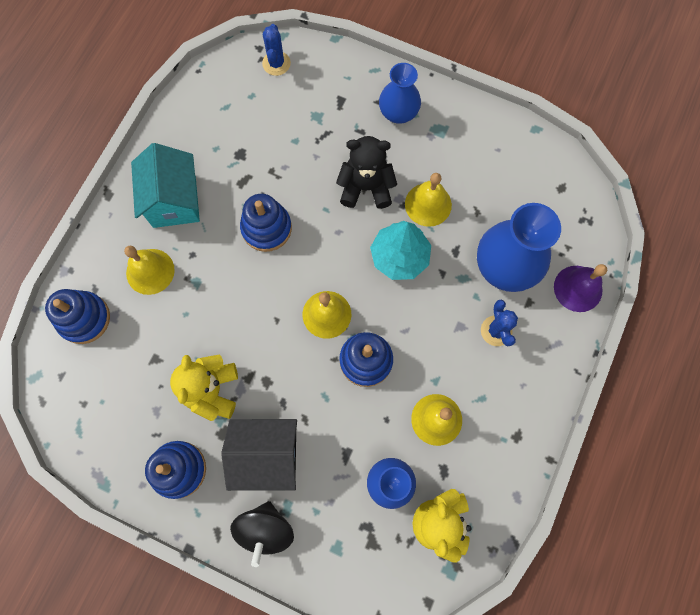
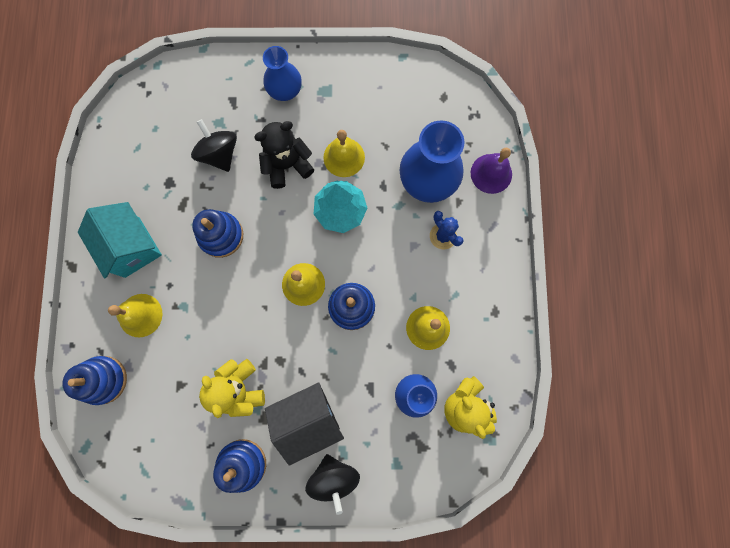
camera: 25 degrees left, 5 degrees up
blue cactus [262,24,291,76] -> none
none -> black spinning top [191,119,237,172]

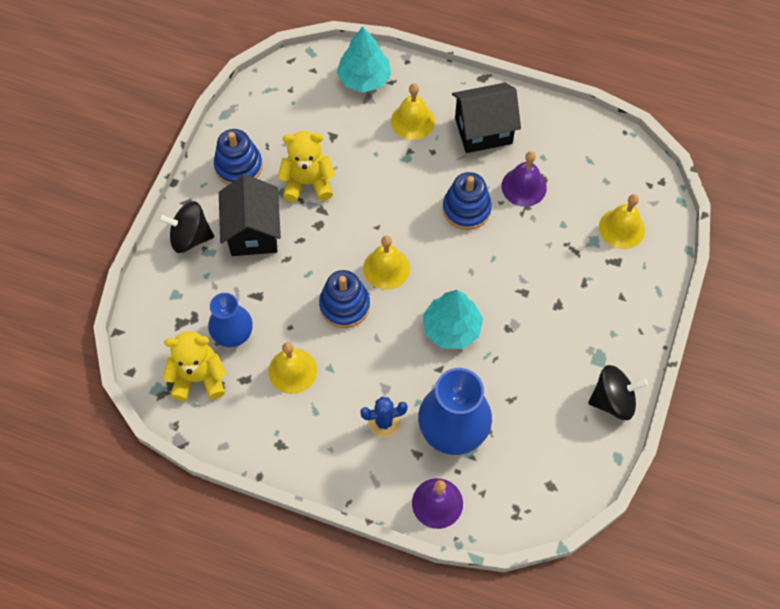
camera: 110 degrees right, 15 degrees down
blue stacking toy [62,356,127,405] -> turquoise tree [337,26,391,93]
turquoise house [78,202,162,278] -> black house [452,83,521,153]
black spinning top [191,119,237,172] -> black spinning top moved to [588,365,648,420]
black teddy bear [254,121,314,189] -> none
blue vase [263,46,302,101] -> none
yellow bell [323,130,365,177] -> yellow bell moved to [599,194,645,249]
none -> purple bell [502,151,547,207]

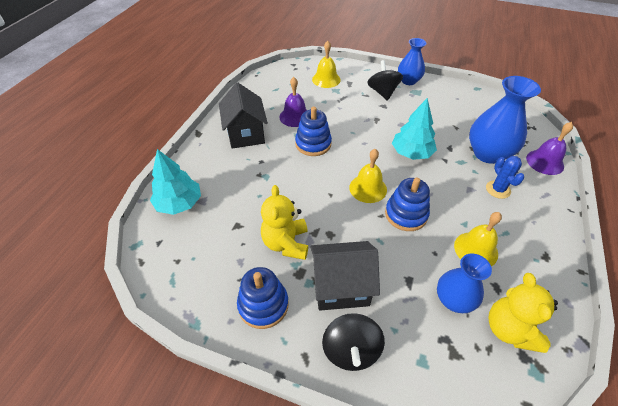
camera: 90 degrees left, 15 degrees down
yellow bell [391,83,435,140] -> none
black spinning top [588,365,648,420] -> black spinning top moved to [367,60,403,101]
none -> blue vase [398,38,427,85]

